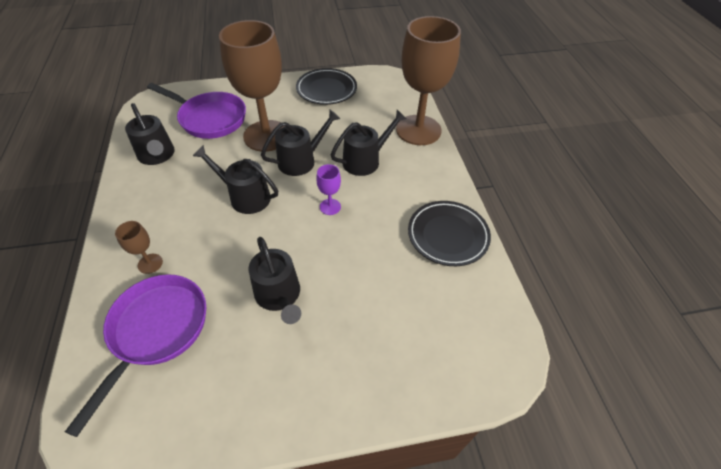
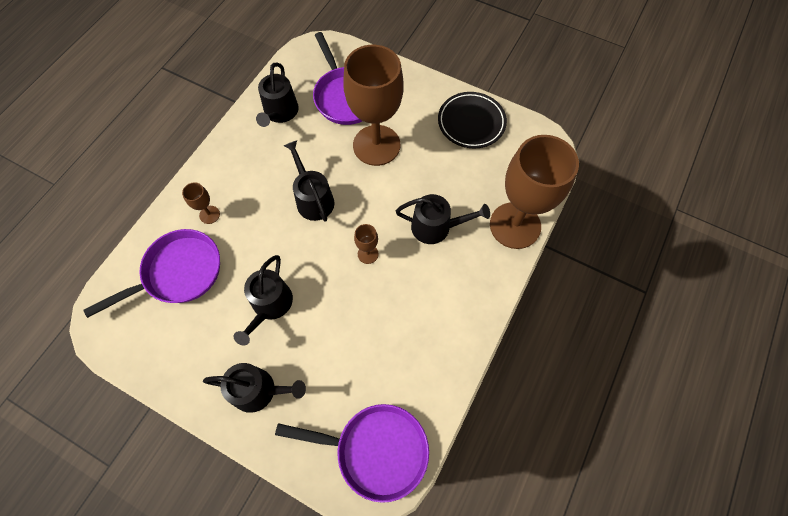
camera: 40 degrees right, 15 degrees up
black watering can [261,110,340,176] -> black watering can moved to [203,363,306,413]
purple goblet [316,164,341,215] -> brown goblet [354,224,379,264]
black plate [408,201,491,266] -> none
none -> purple pan [275,404,429,503]

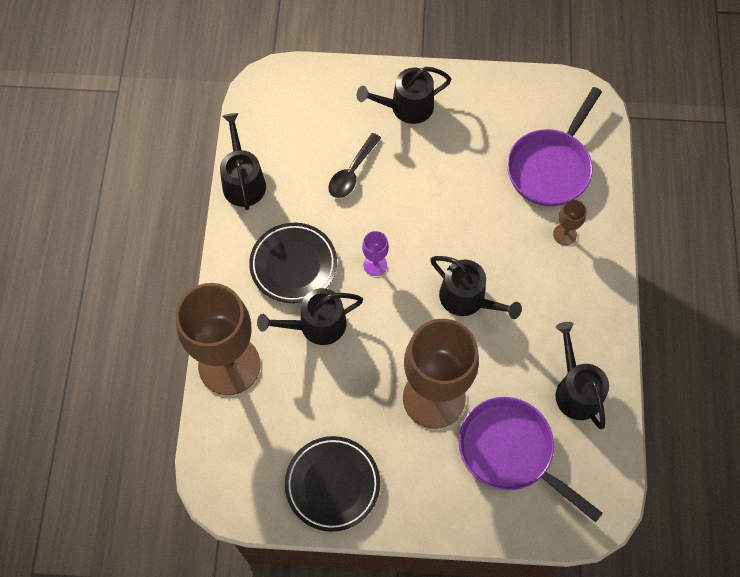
camera: 155 degrees right, 0 degrees up
black watering can [233,255,293,346] -> black watering can moved to [220,113,266,210]
purple pan [275,404,429,503] -> none
brown goblet [354,224,379,264] -> purple goblet [362,231,389,276]
none -> black plate [249,223,337,303]
none -> black spoon [328,133,381,198]

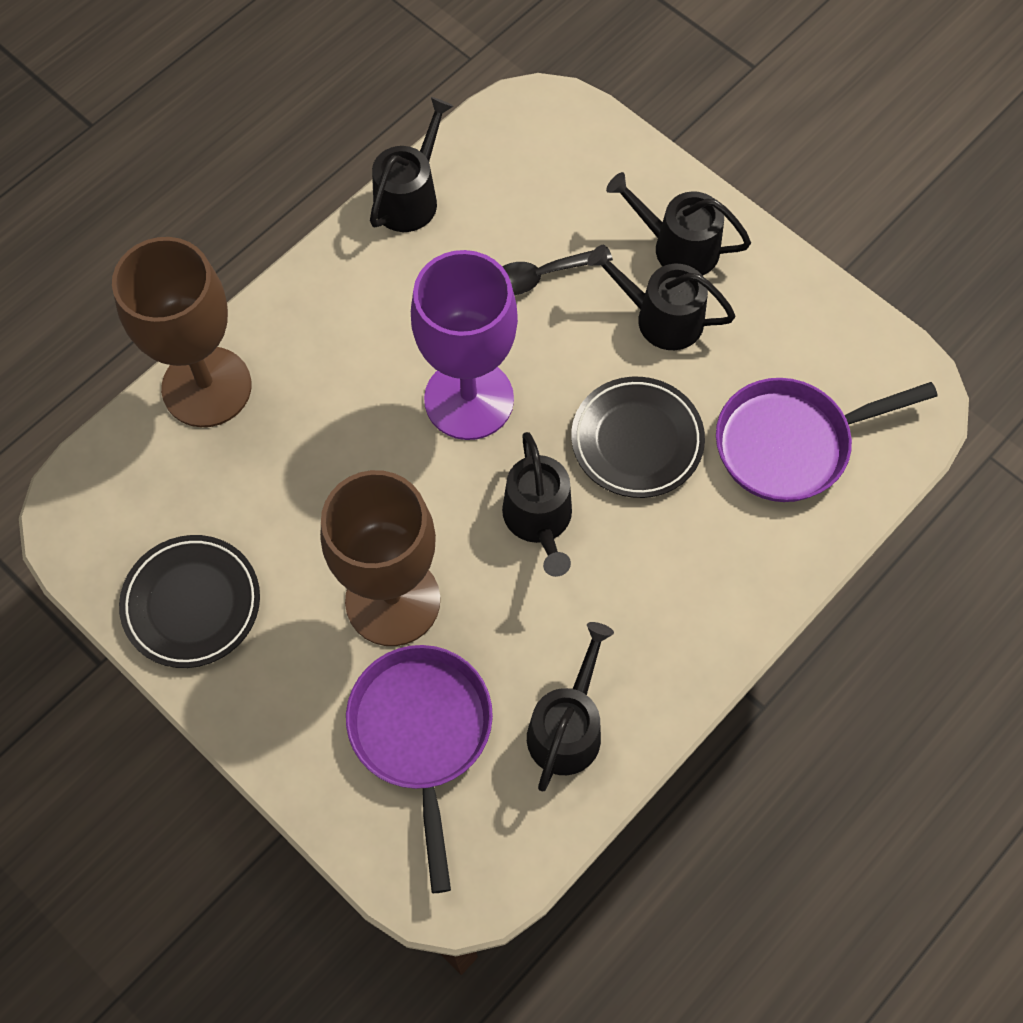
camera: 40 degrees right, 0 degrees up
black plate [249,223,337,303] -> black plate moved to [571,377,705,498]
black watering can [257,288,363,345] -> black watering can moved to [587,245,735,350]
purple goblet [362,231,389,276] -> purple goblet [411,250,518,440], size x2.49
brown goblet [553,200,587,245] -> none

